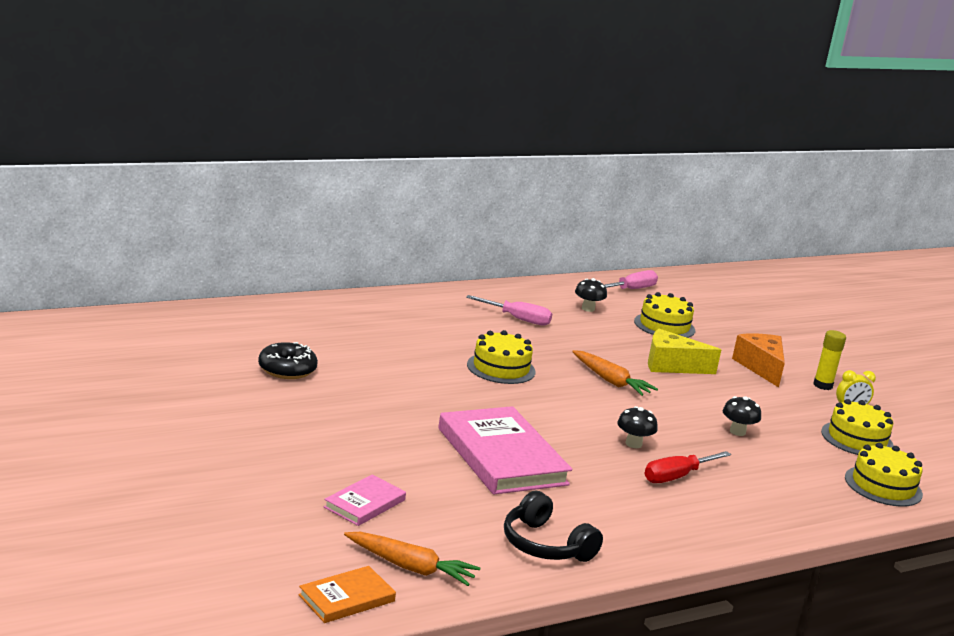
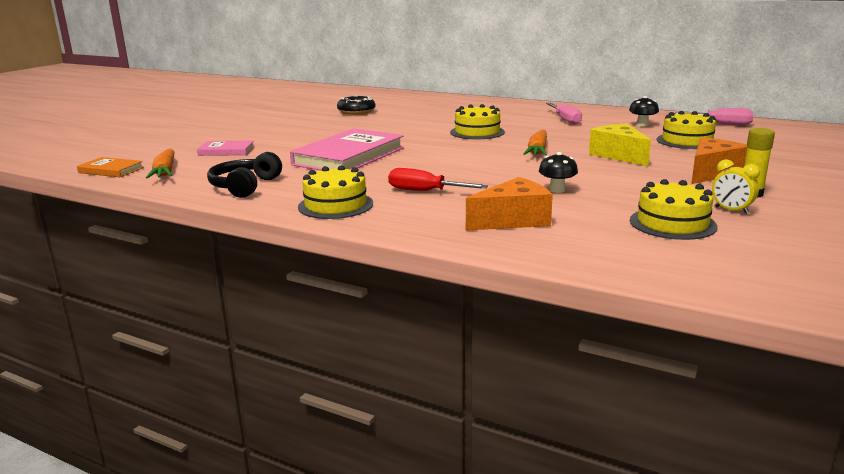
camera: 60 degrees right, 0 degrees up
black mushroom [617,406,658,448] -> none
yellow cake [845,443,923,507] -> yellow cake moved to [298,165,373,219]
none -> orange cheese [466,177,553,231]

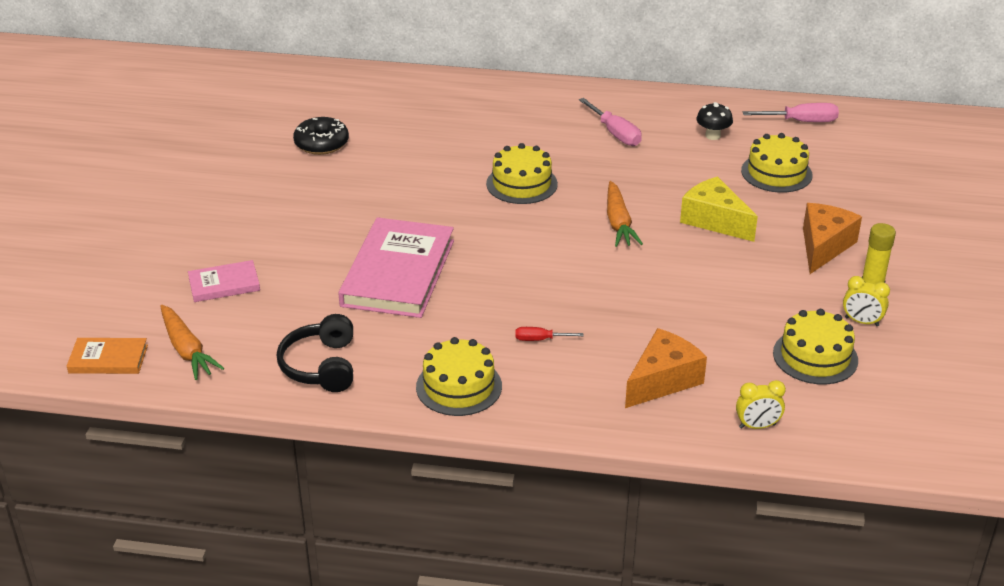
camera: 20 degrees left, 15 degrees up
red screwdriver [388,168,488,191] -> red screwdriver [516,327,583,341], size x0.58
black mushroom [539,152,578,193] -> none
none -> yellow clock [736,380,786,429]

